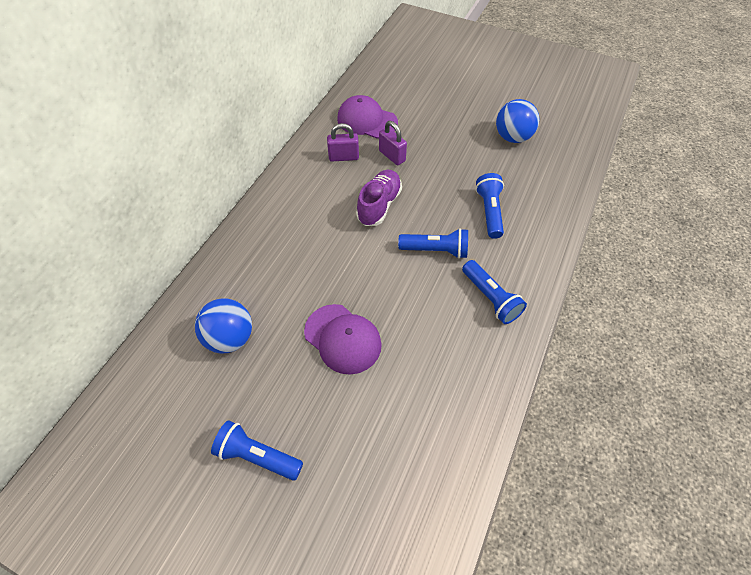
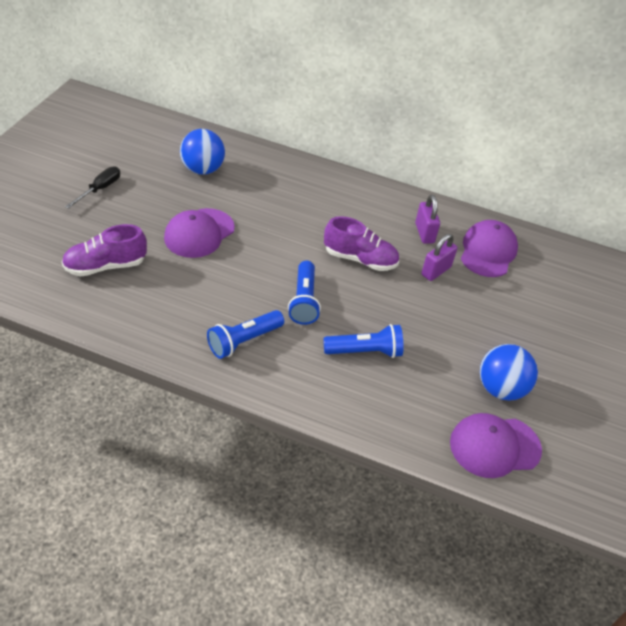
camera: 80 degrees right, 10 degrees down
blue flashlight [211,420,303,481] -> black screwdriver [65,167,120,209]
none -> purple shoe [62,224,147,277]
none -> purple cap [450,413,542,478]

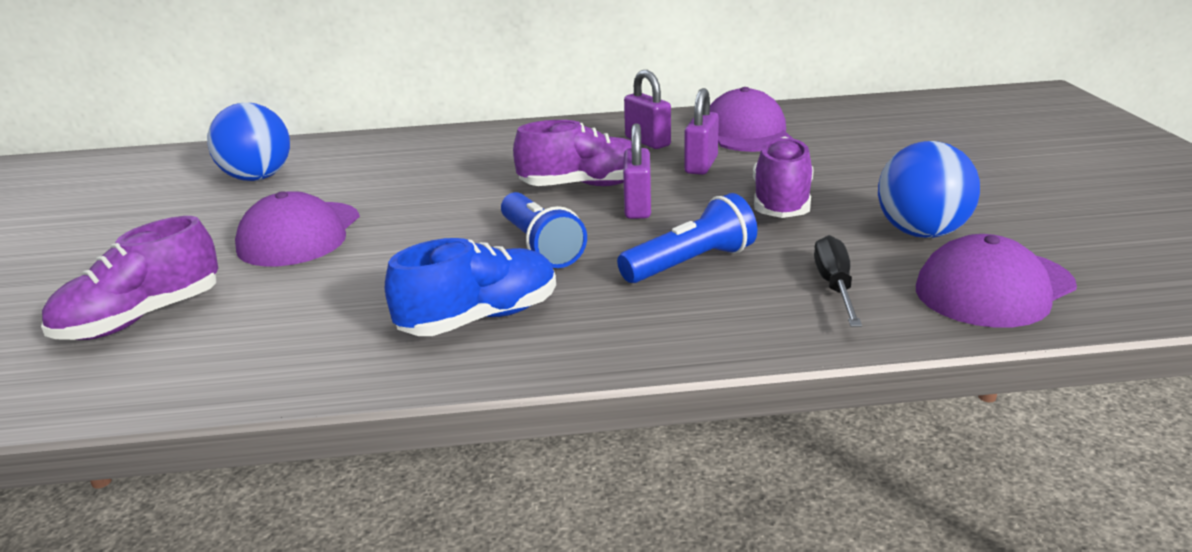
camera: 20 degrees left, 20 degrees down
black screwdriver [65,167,120,209] -> black screwdriver moved to [814,235,862,327]
blue flashlight [207,310,284,359] -> blue shoe [385,238,556,336]
none -> purple padlock [623,123,651,219]
none -> purple shoe [753,136,813,218]

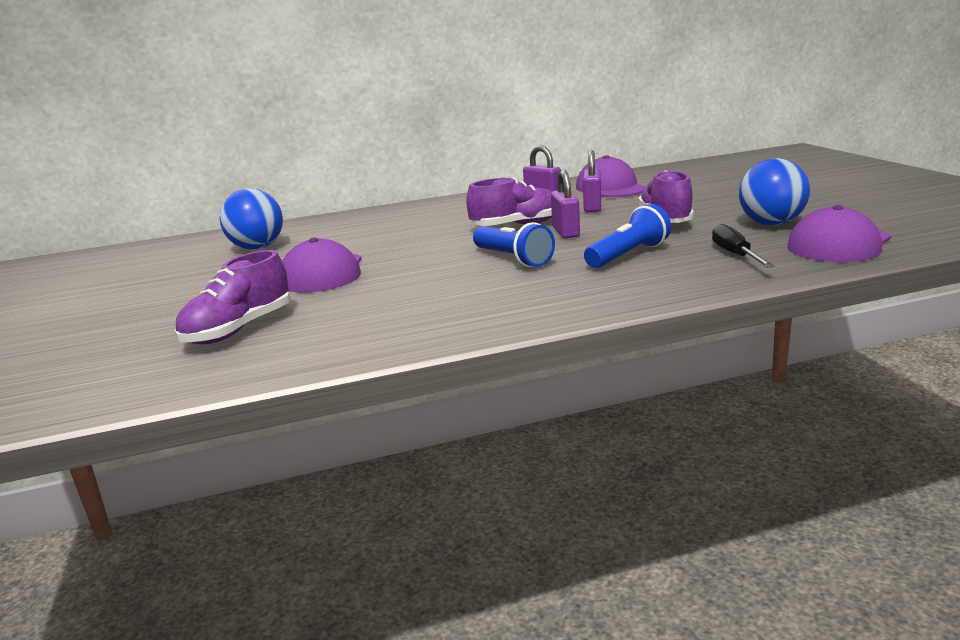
camera: 10 degrees left, 5 degrees down
blue shoe [385,238,556,336] -> none

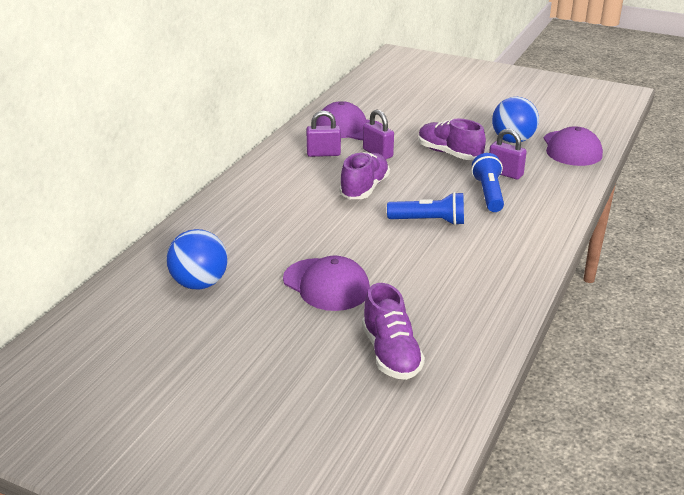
camera: 50 degrees left, 10 degrees up
purple padlock [551,170,580,238] -> purple padlock moved to [489,129,527,179]
black screwdriver [712,224,775,268] -> none

